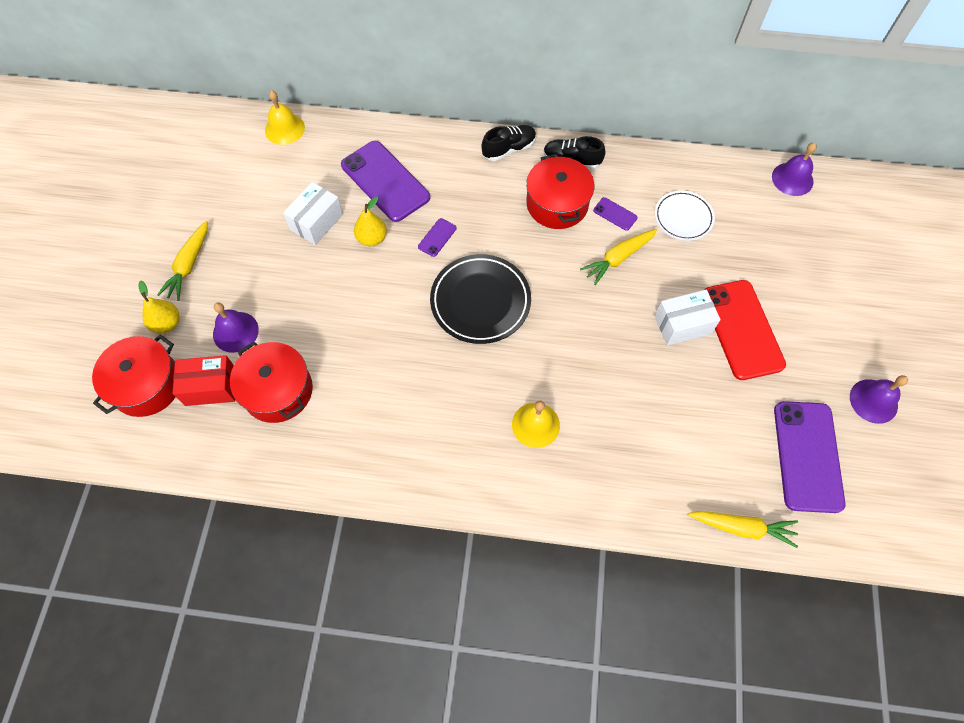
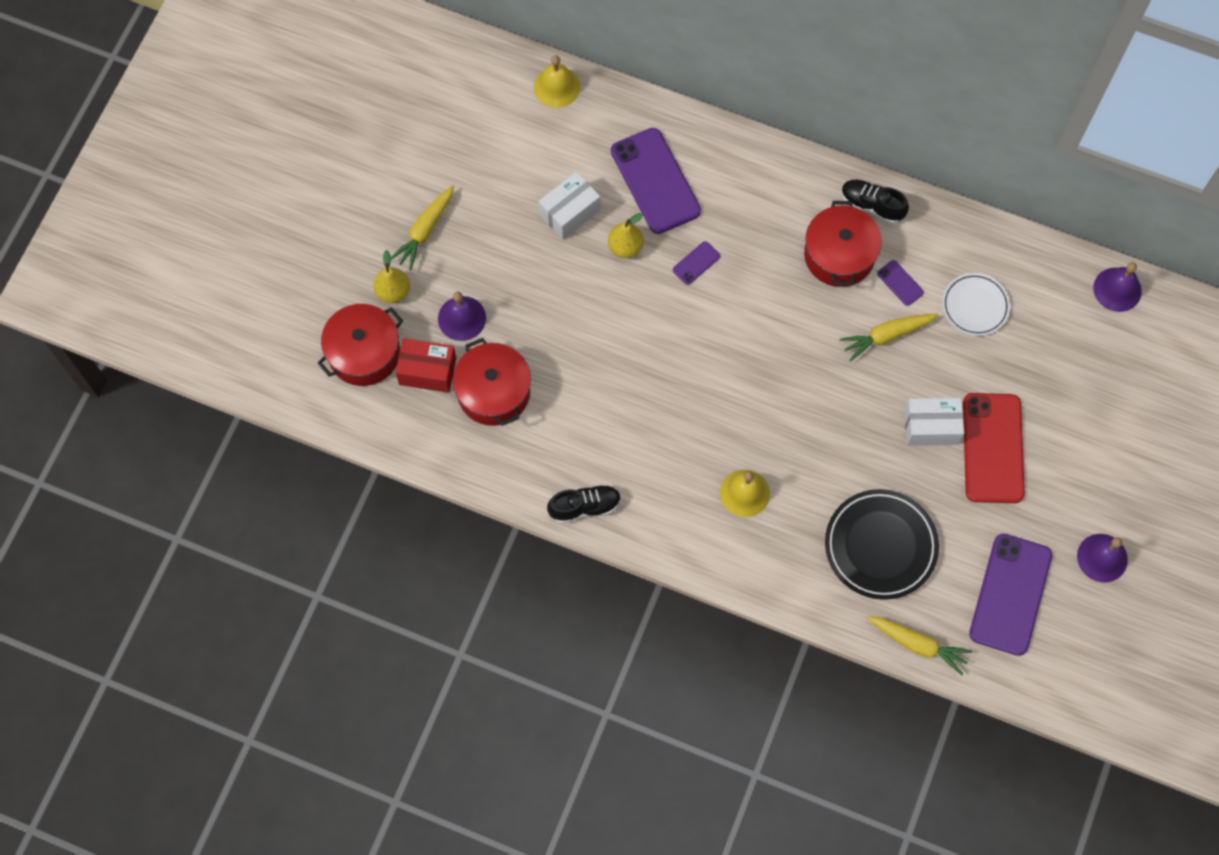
camera: 15 degrees right, 5 degrees up
black plate [430,254,531,344] -> black plate moved to [825,489,939,600]
black shoe [481,125,536,161] -> black shoe moved to [547,484,621,524]

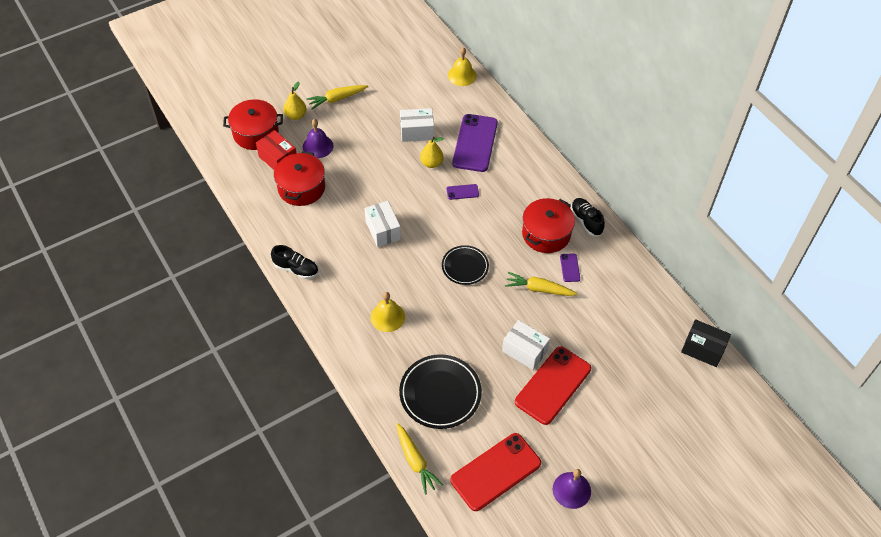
camera: 35 degrees right, 15 degrees down
white plate [942,273,1010,336] -> none
purple phone [969,534,1052,656] -> red phone [450,433,541,511]
purple bell [1093,262,1142,312] -> black box [681,319,731,367]
none -> white box [364,201,401,247]
none -> black plate [442,245,489,285]

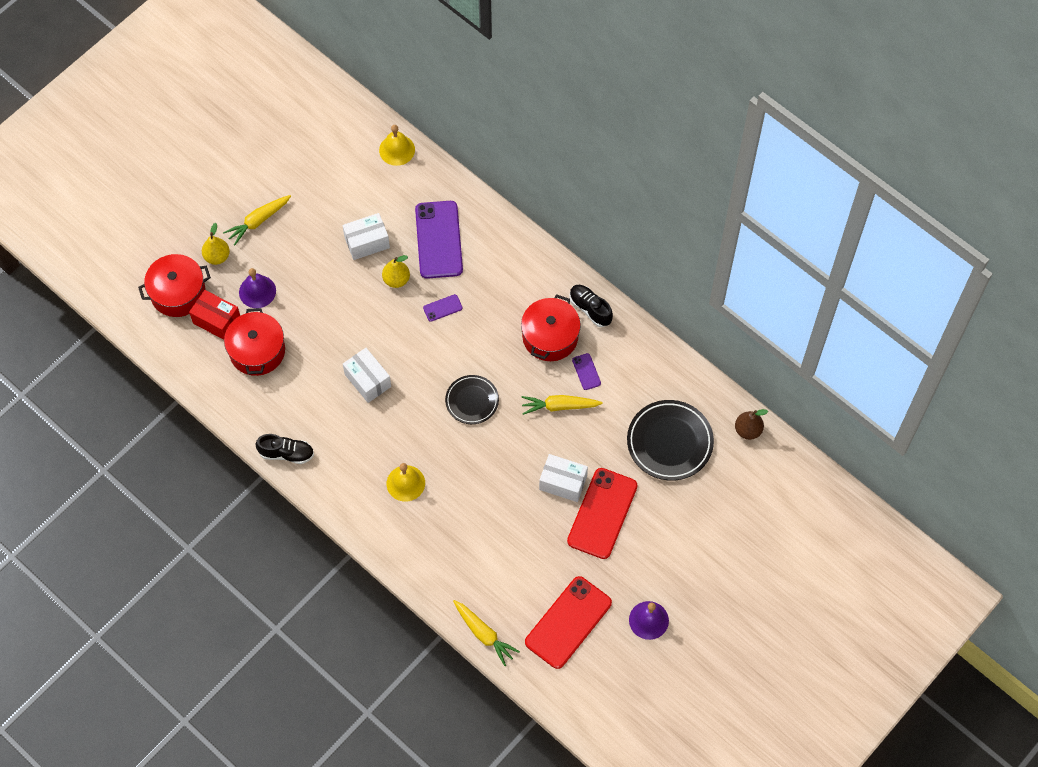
camera: 15 degrees left, 10 degrees up
black plate [399,354,482,429] -> black plate moved to [627,400,714,481]
black box [681,319,731,367] -> brown pear [735,409,768,440]

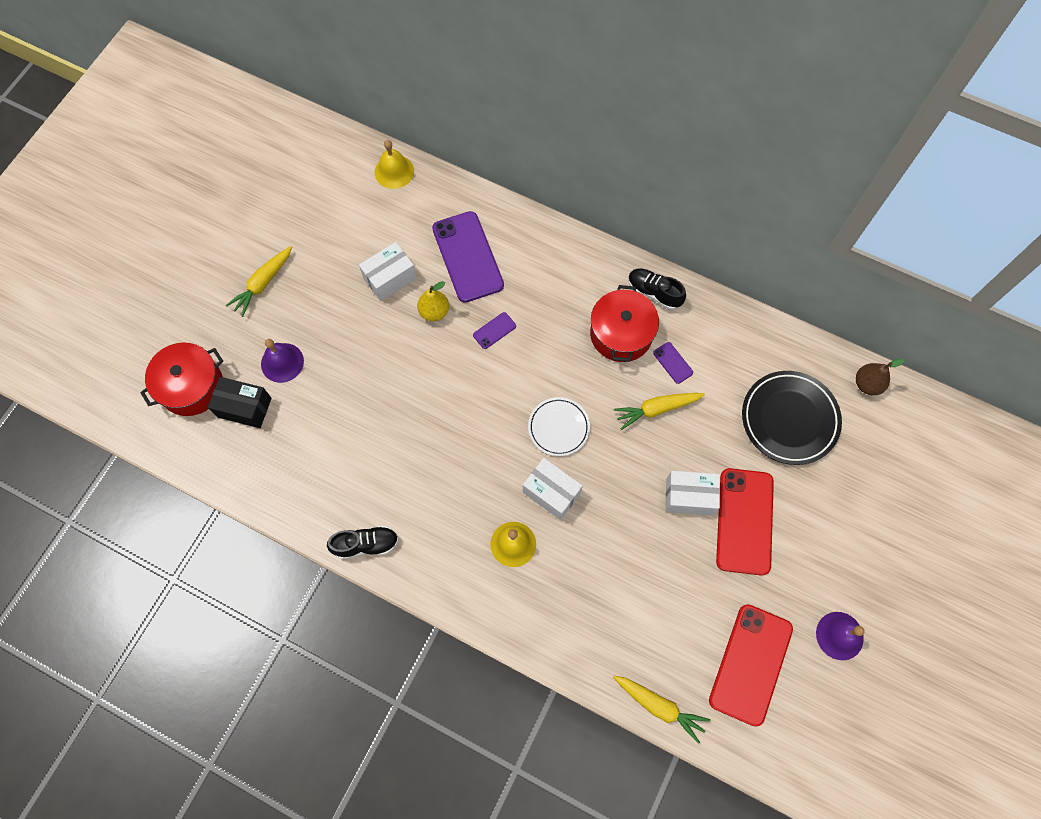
camera: 15 degrees left, 5 degrees up
red box [189,290,240,340] -> black box [208,377,272,428]
yellow pear [202,223,230,265] -> none
red pot [224,308,285,376] -> none
white box [343,348,391,403] -> white box moved to [523,458,583,520]
black plate [445,375,499,424] -> white plate [528,397,590,456]

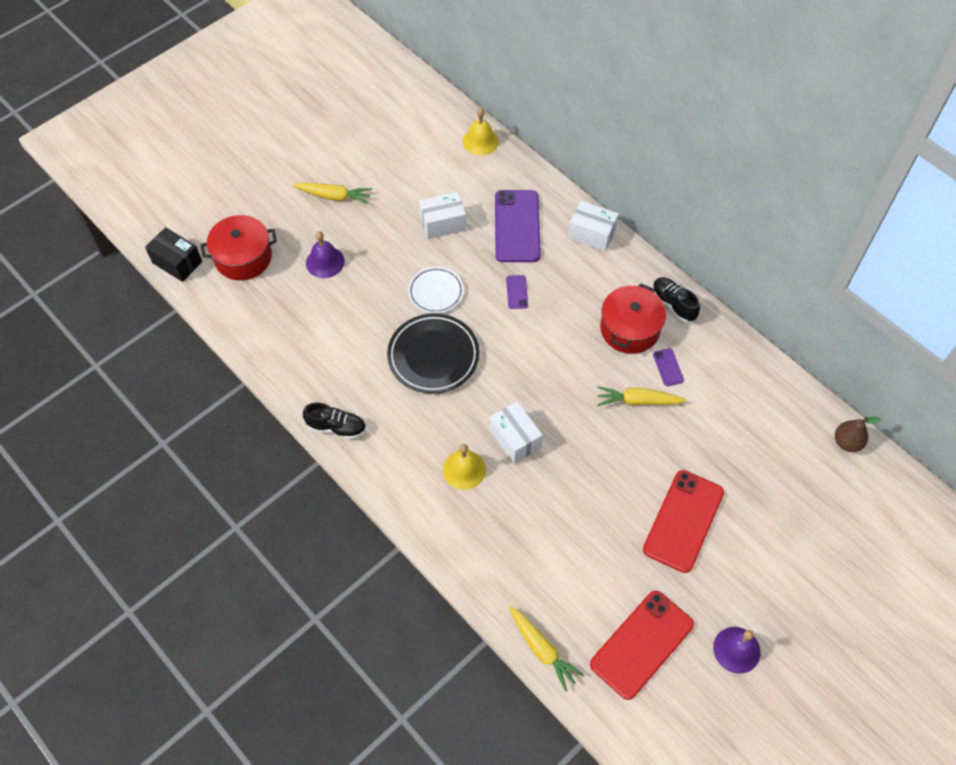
camera: 20 degrees right, 10 degrees down
black box [208,377,272,428] -> black box moved to [145,227,202,282]
yellow carrot [226,246,292,317] -> yellow carrot turned 135 degrees counterclockwise [293,183,372,204]
yellow pear [417,281,449,321] -> none
purple phone [473,312,516,349] -> purple phone turned 75 degrees counterclockwise [506,275,528,309]
white plate [528,397,590,456] -> white plate moved to [408,267,464,313]
white box [666,471,720,515] -> white box moved to [568,201,619,251]
black plate [742,371,842,465] -> black plate moved to [387,313,480,394]

